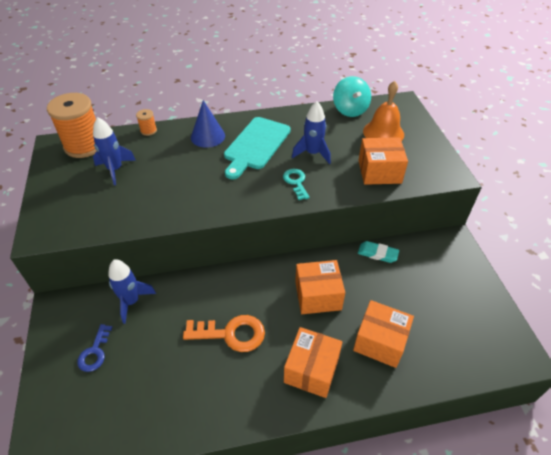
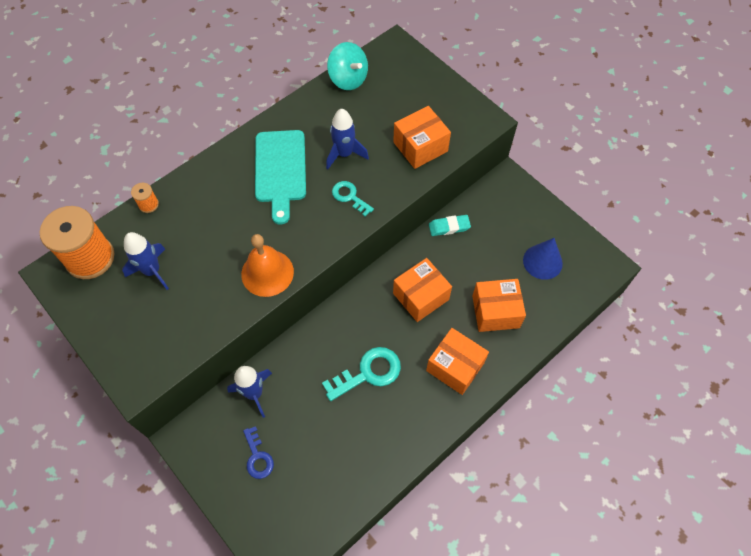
camera: 30 degrees left, 15 degrees up
orange key [183,315,265,352] -> turquoise key [322,347,401,401]
blue cone [191,100,225,148] -> blue cone moved to [523,238,563,280]
orange box [284,327,342,398] -> orange box turned 45 degrees counterclockwise [426,328,489,395]
orange bell [363,81,404,141] -> orange bell moved to [241,234,294,297]

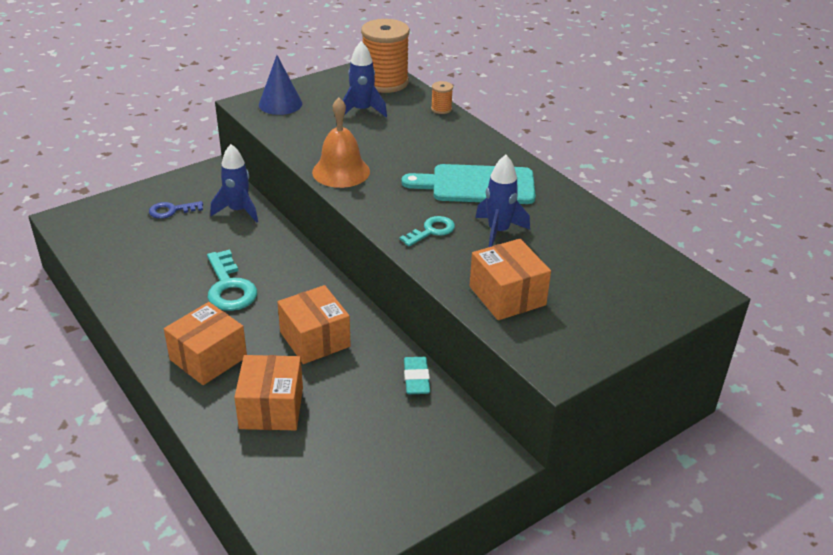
camera: 95 degrees right, 25 degrees down
turquoise spinning top [327,42,368,90] -> none
blue cone [523,238,563,280] -> blue cone moved to [259,55,302,115]

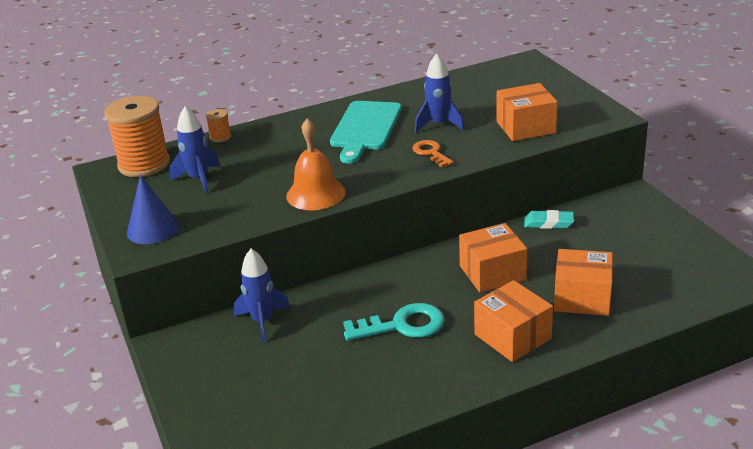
camera: 75 degrees left, 5 degrees down
blue key [149,201,203,219] -> none
turquoise key [400,216,455,247] -> orange key [412,140,453,168]

